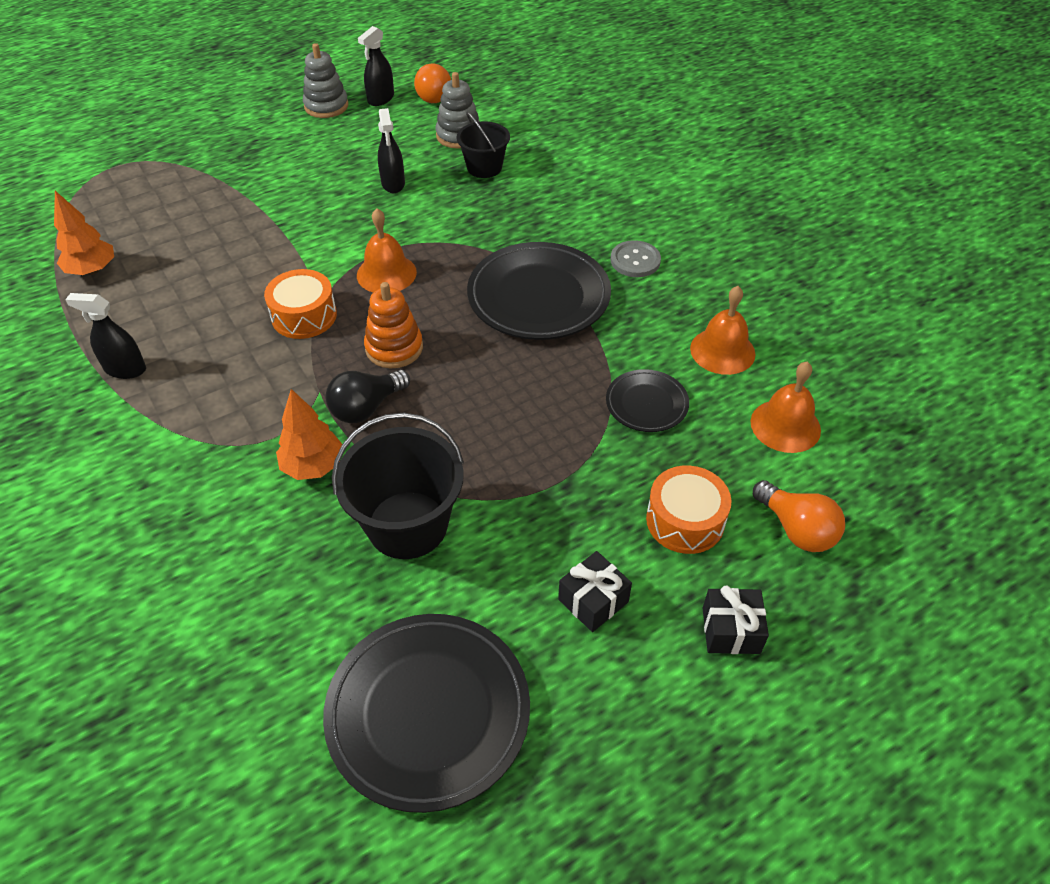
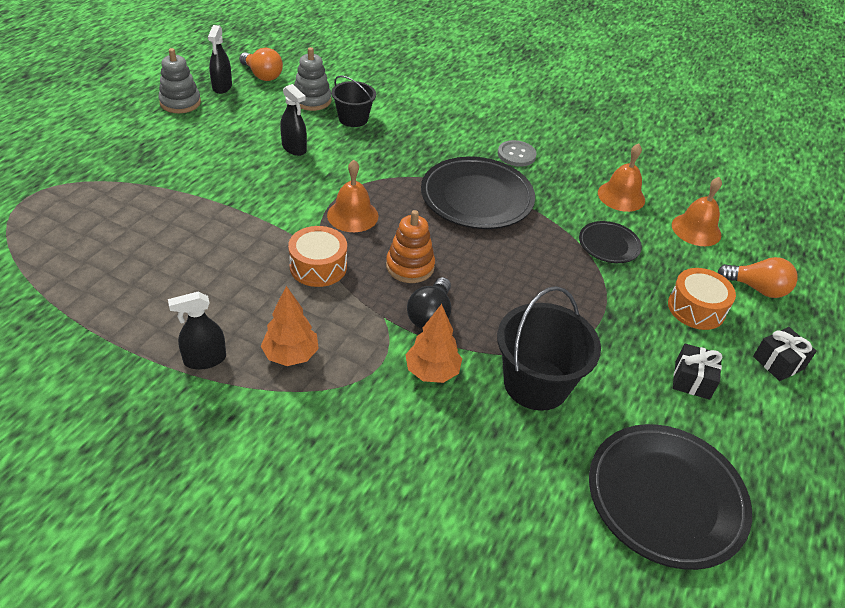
camera: 35 degrees left, 5 degrees down
orange tree [54,191,114,275] -> orange tree moved to [261,286,319,366]

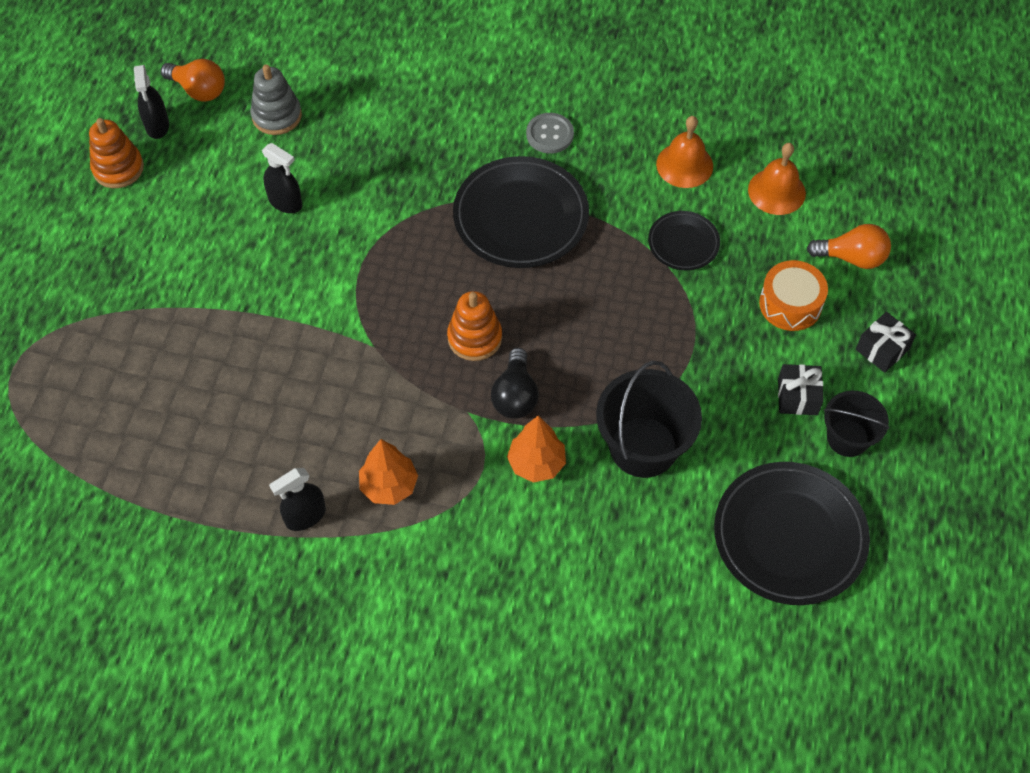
camera: 10 degrees left, 15 degrees up
grey stacking toy [158,48,201,113] -> orange stacking toy [89,118,144,188]
orange drum [288,226,347,287] -> none
orange bell [327,160,378,232] -> none
black bucket [332,76,376,127] -> black bucket moved to [824,391,889,457]

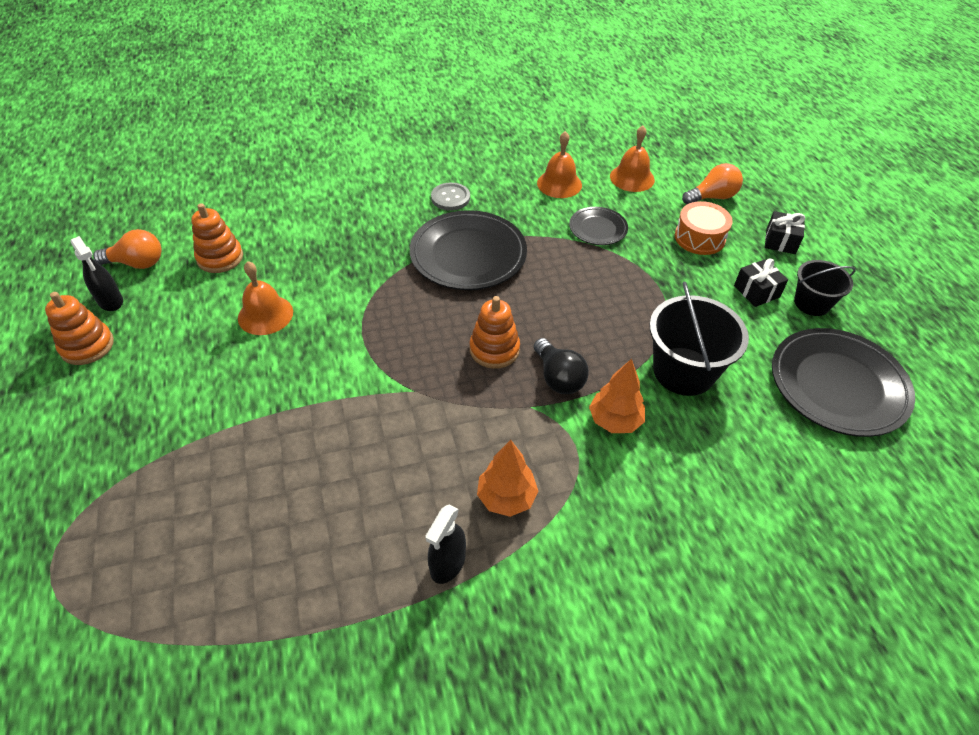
camera: 30 degrees left, 10 degrees down
grey stacking toy [250,64,302,135] -> orange stacking toy [191,203,243,273]
black spray bottle [262,143,302,213] -> orange bell [238,261,293,335]

